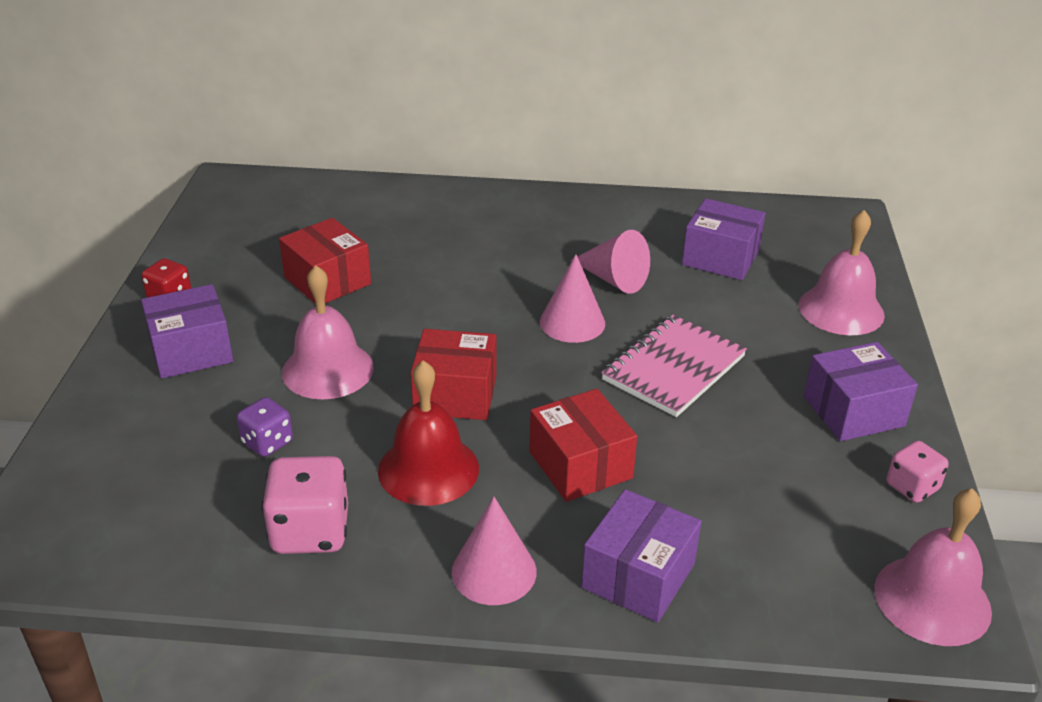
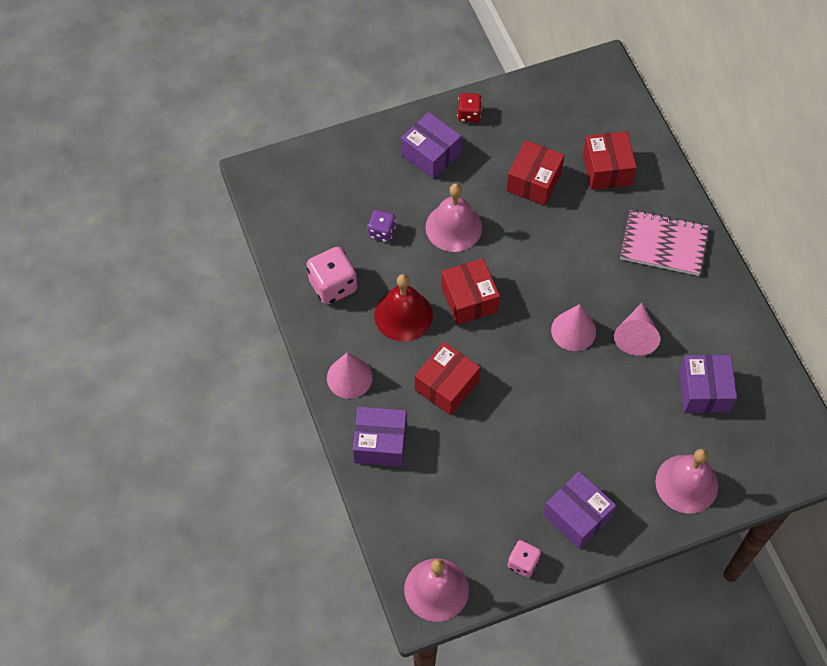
camera: 65 degrees right, 25 degrees up
pink notebook [601,315,747,417] -> pink notebook moved to [620,210,709,276]
none -> red box [583,131,637,190]

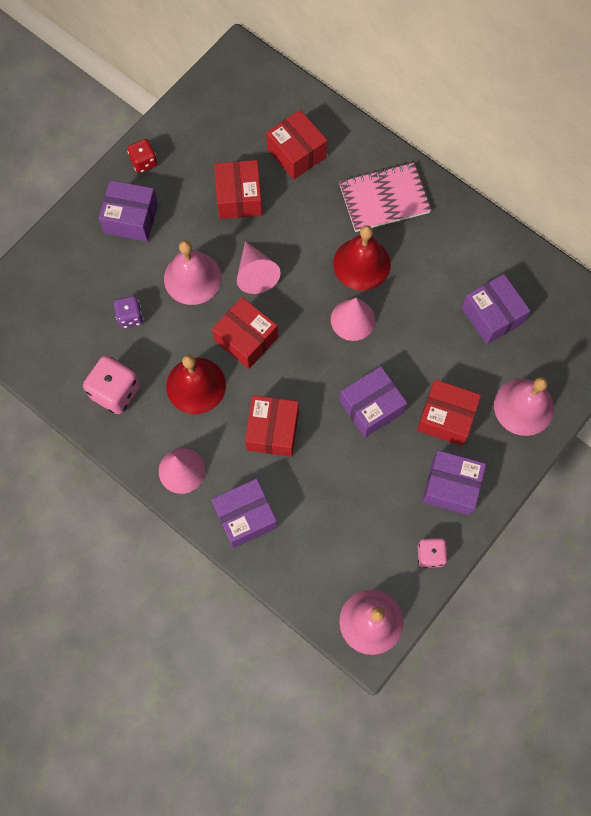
camera: 30 degrees left, 10 degrees up
pink cone [614,303,660,356] -> pink cone moved to [237,241,281,294]
none -> red bell [333,225,391,291]
none -> purple box [340,366,407,437]
none -> red box [417,379,481,446]

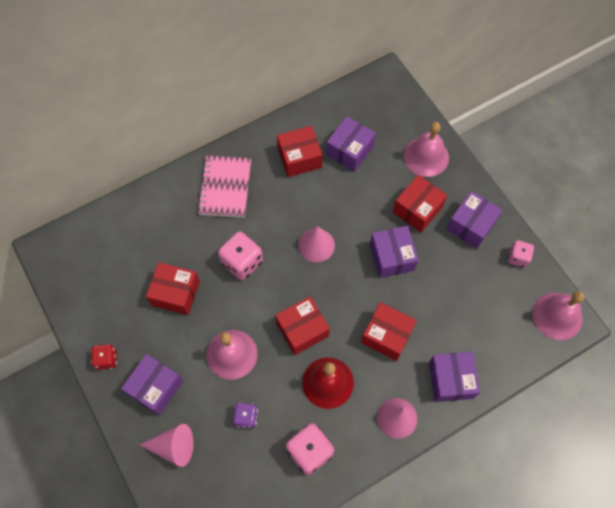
camera: 70 degrees left, 5 degrees down
pink cone [237,241,281,294] -> pink cone moved to [139,424,193,467]
red box [266,110,327,180] -> red box moved to [277,126,323,177]
red bell [333,225,391,291] -> none
purple box [462,274,530,344] -> purple box turned 45 degrees counterclockwise [326,116,376,172]
none -> pink dice [218,231,263,280]

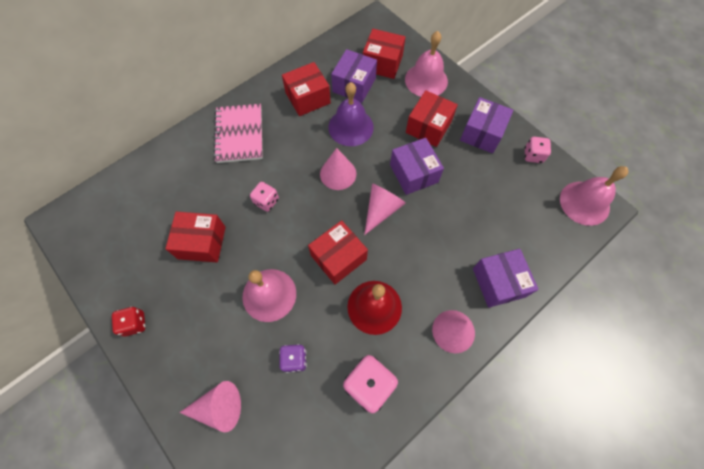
camera: 10 degrees left, 0 degrees up
purple box [121,354,183,415] -> none
pink dice [218,231,263,280] -> pink dice [250,182,279,212], size x0.60
red box [361,302,417,361] -> red box moved to [363,29,405,79]
none -> purple bell [328,82,374,146]
none -> pink cone [364,183,406,235]

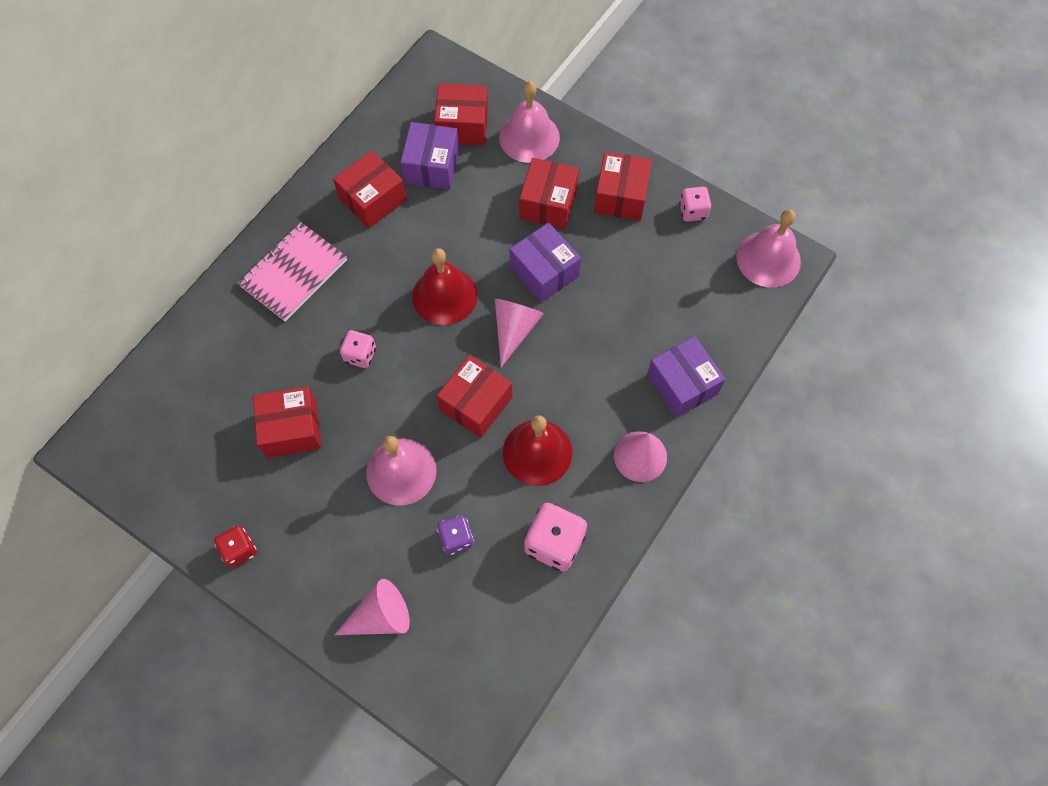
camera: 15 degrees left, 0 degrees up
pink notebook [213,104,263,163] -> pink notebook turned 60 degrees clockwise [238,222,347,321]
pink cone [320,148,356,190] -> red bell [412,248,478,325]
purple bell [328,82,374,146] -> none
purple box [460,97,513,153] -> red box [594,152,652,221]

